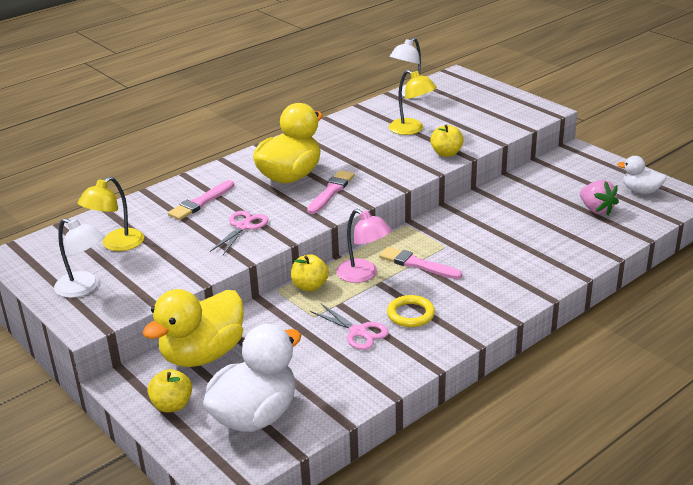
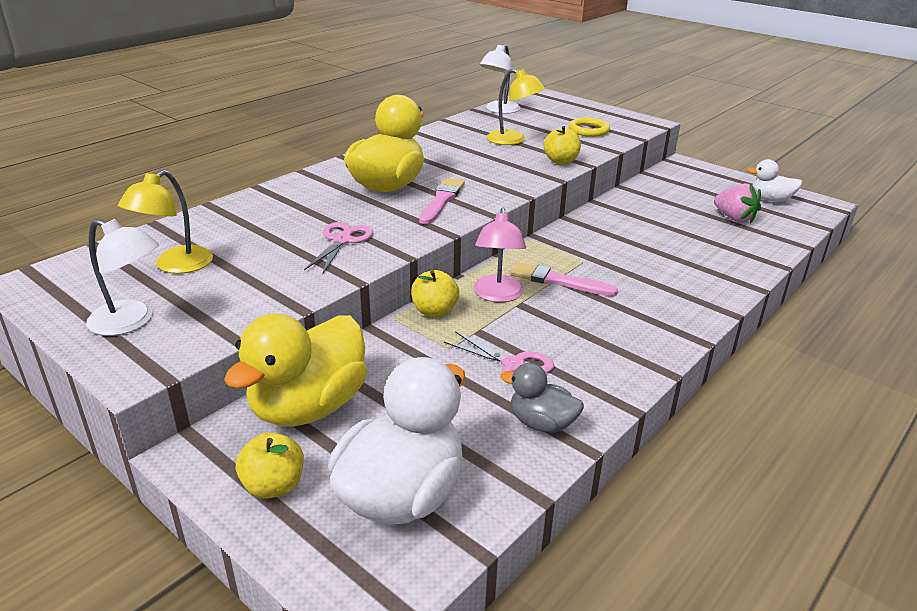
camera: 10 degrees left, 0 degrees up
pink brush [168,180,234,220] -> none
pink lamp [336,209,392,283] -> pink lamp turned 60 degrees clockwise [473,208,526,302]
yellow ring [387,295,435,327] -> yellow ring moved to [569,117,610,137]
none -> grey duck [500,363,584,433]

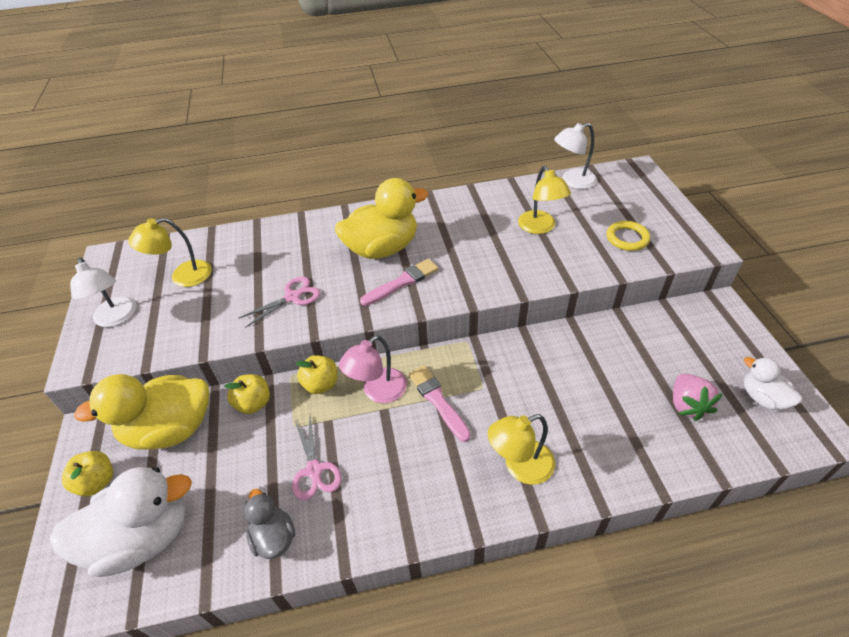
camera: 40 degrees right, 15 degrees up
yellow apple [544,126,581,165] -> yellow apple moved to [224,374,270,414]
none -> yellow lamp [488,414,555,485]

